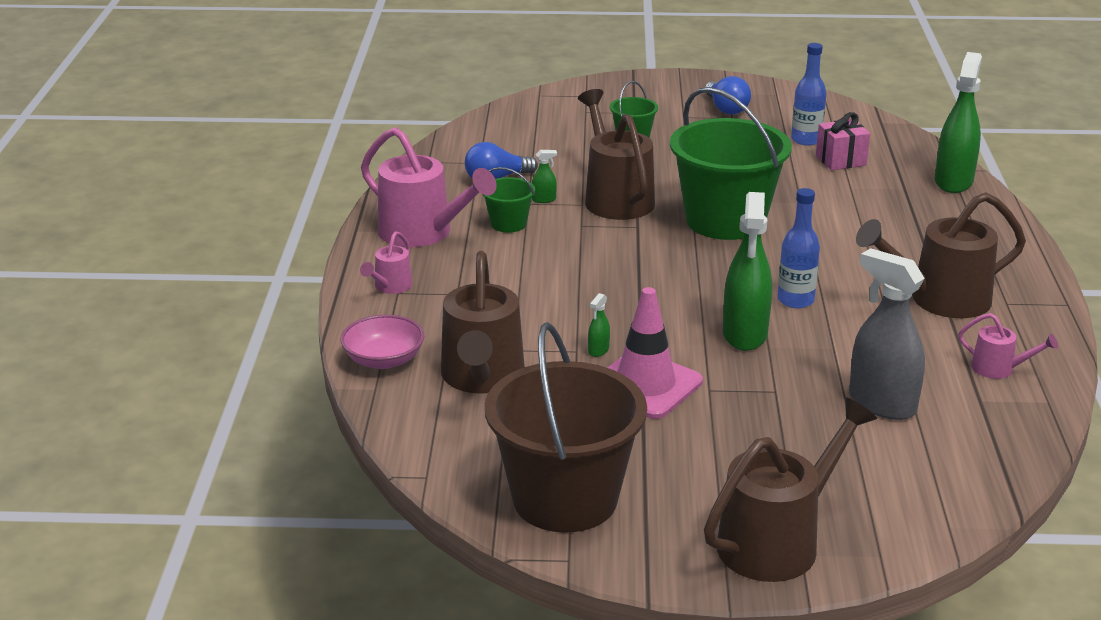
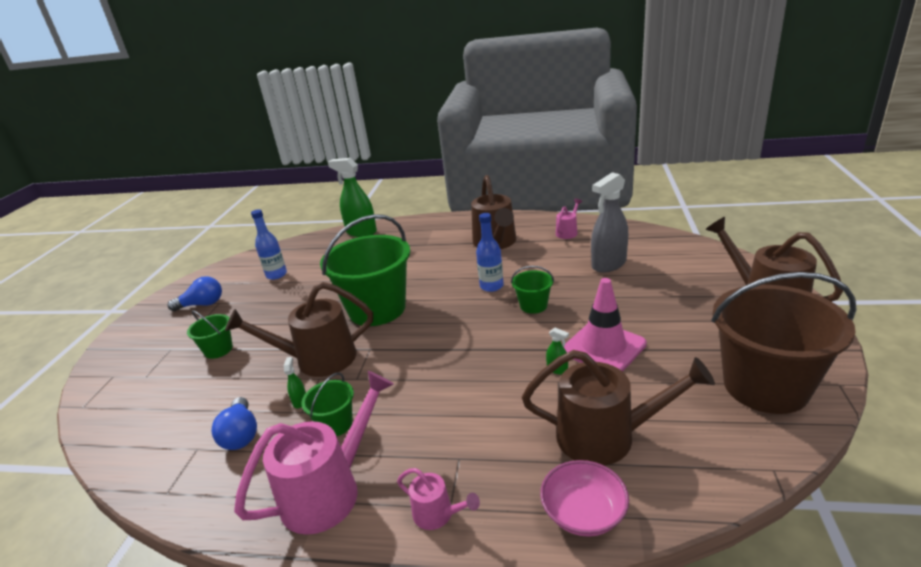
camera: 80 degrees left, 0 degrees up
green spray bottle [723,192,772,351] -> green bucket [511,266,554,314]
pink gift [816,112,870,170] -> none

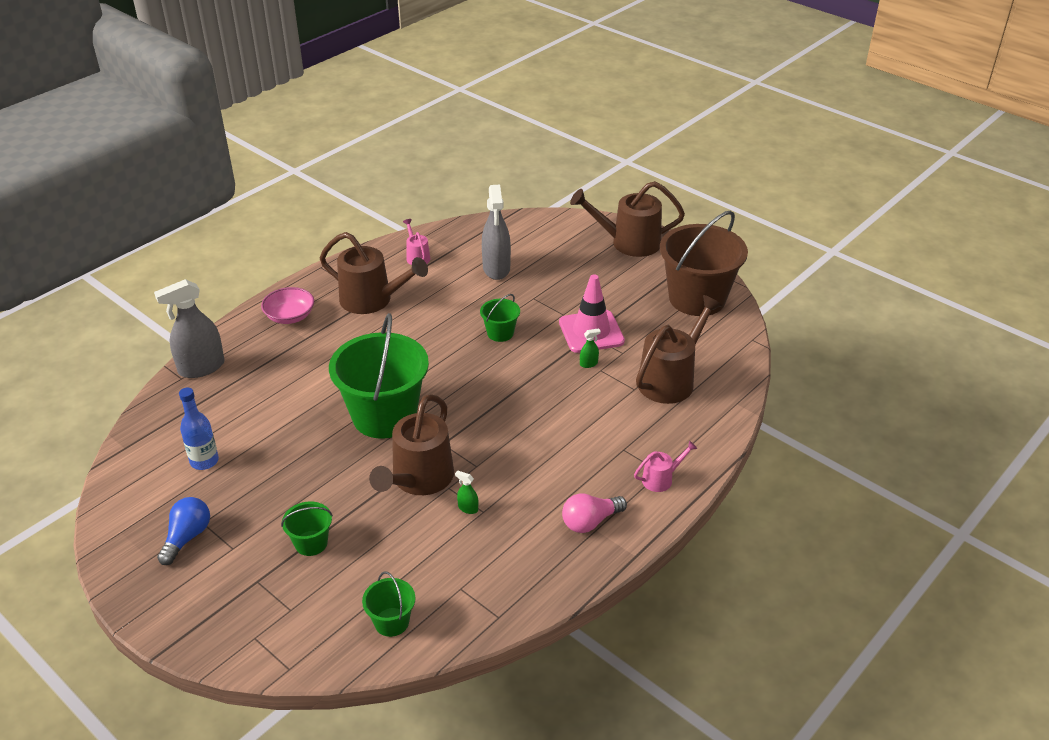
camera: 60 degrees left, 10 degrees up
blue light bulb [211,397,257,450] -> none
pink watering can [234,371,394,535] -> pink light bulb [562,493,627,533]
green bucket [301,372,354,436] -> green bucket moved to [362,571,415,637]
green spray bottle [328,158,377,237] -> grey spray bottle [154,279,225,378]
blue bottle [476,213,504,292] -> none
pink bowl [540,460,629,537] -> pink bowl moved to [261,287,314,324]

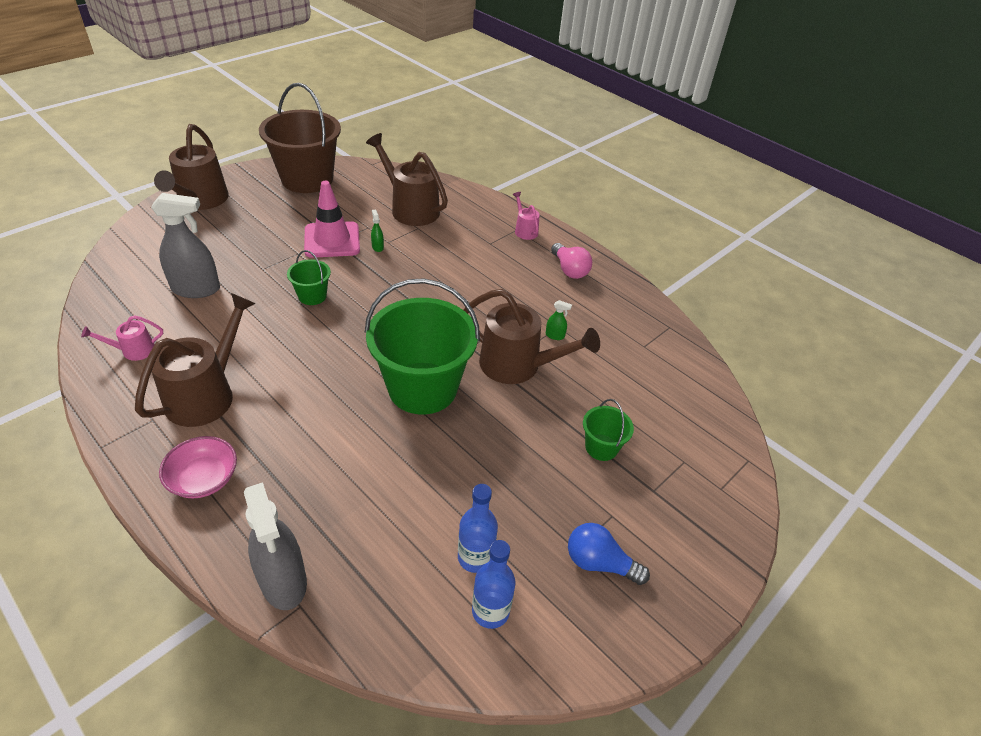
camera: 90 degrees left, 5 degrees up
green bucket [362,571,415,637] -> none
green spray bottle [455,470,478,514] -> green spray bottle turned 105 degrees counterclockwise [546,300,572,340]
none -> blue bottle [472,540,516,629]

